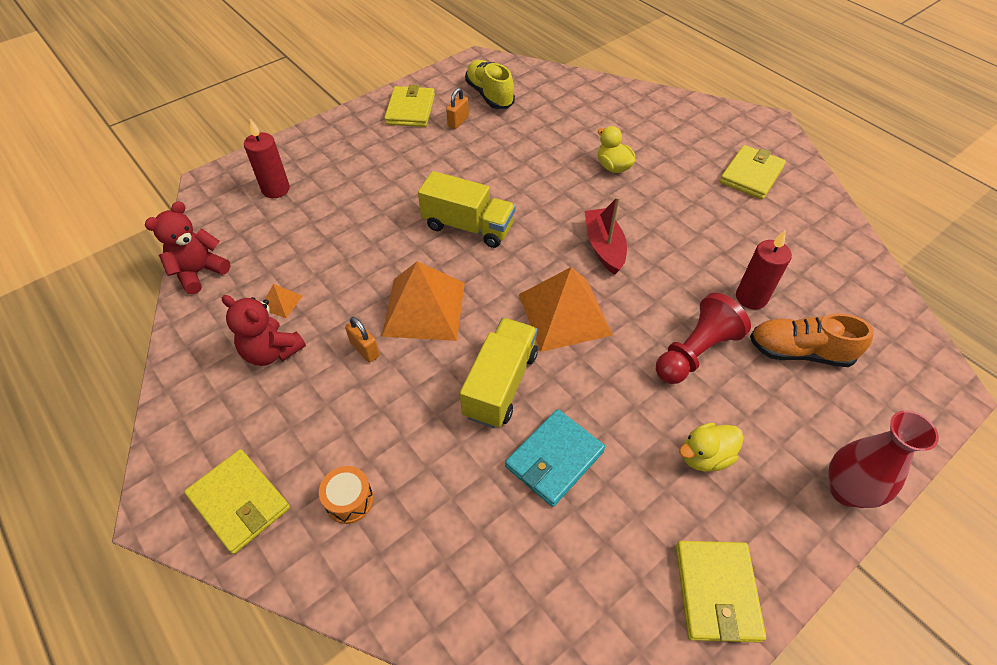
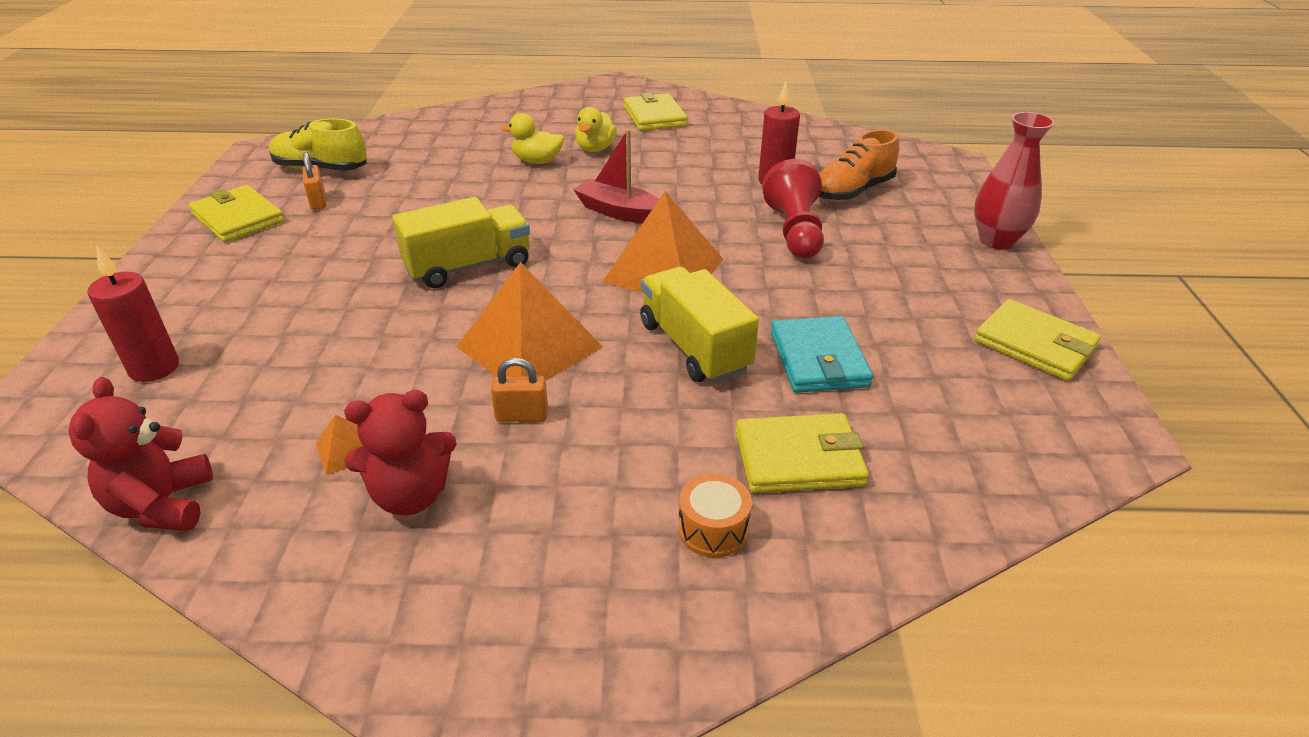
camera: 50 degrees left, 15 degrees down
yellow wallet [184,449,290,554] -> yellow wallet moved to [736,413,869,493]
yellow duck [679,423,744,472] -> yellow duck moved to [575,107,617,152]

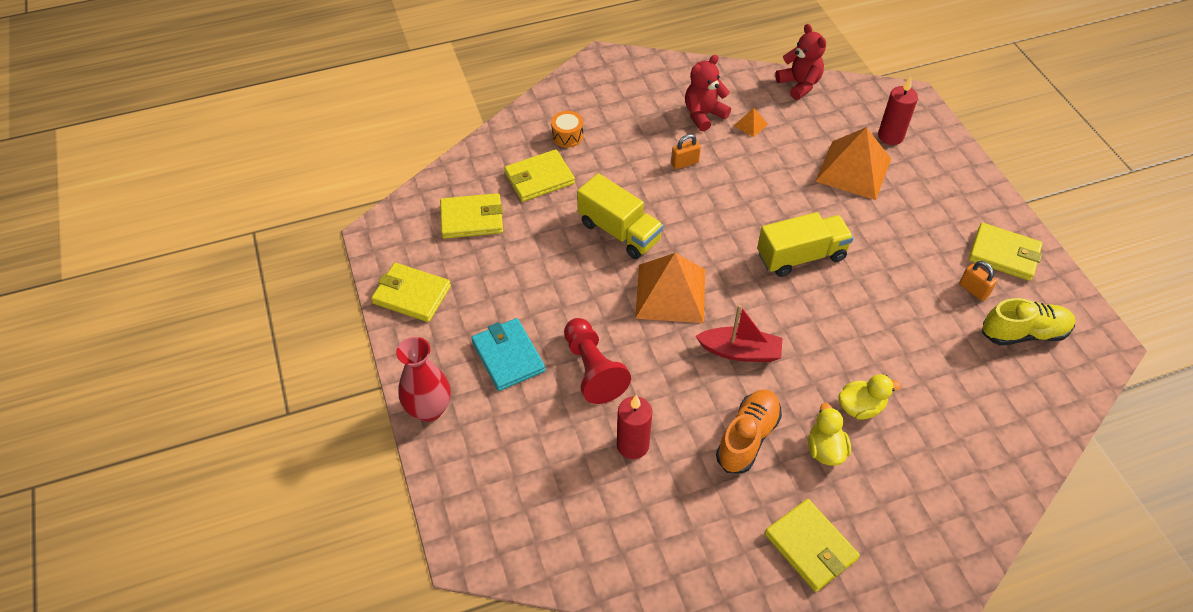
camera: 160 degrees right, 15 degrees up
yellow truck [392,197,530,288] -> yellow truck turned 150 degrees counterclockwise [757,212,854,277]
orange pyramid [456,262,603,380] -> orange pyramid moved to [815,127,891,200]
turquoise wallet [771,316,873,393] -> turquoise wallet moved to [471,318,545,391]
orange shoe [819,129,899,201] -> orange shoe moved to [716,389,782,474]
none -> yellow wallet [440,193,503,239]

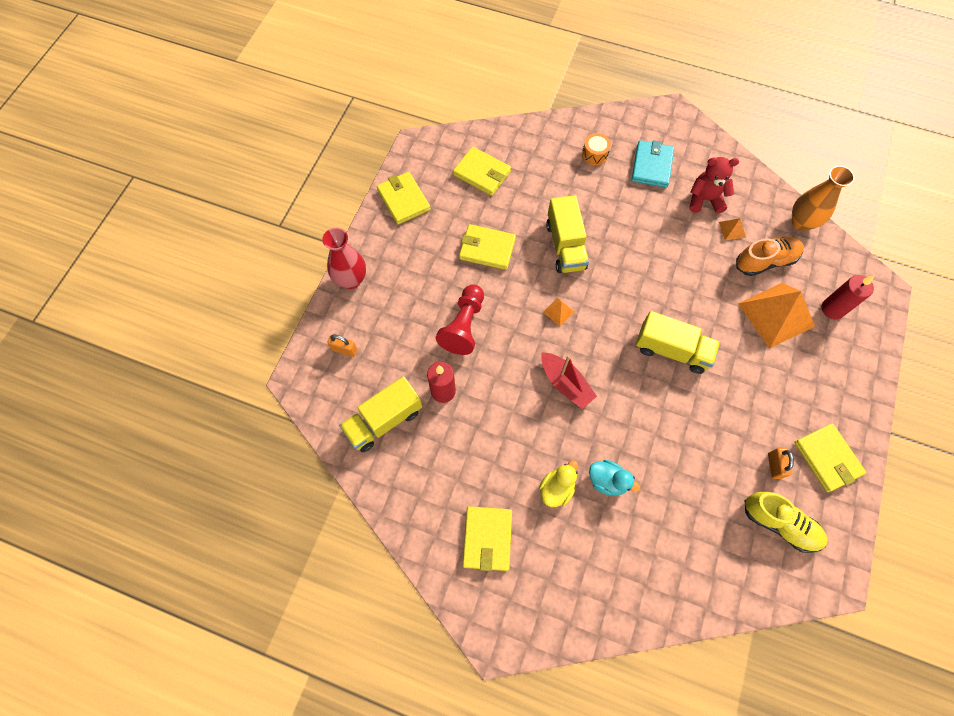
camera: 40 degrees right, 15 degrees up
turquoise wallet [471,318,545,391] -> turquoise wallet moved to [631,140,674,188]
yellow wallet [504,149,575,202] -> yellow wallet moved to [459,224,516,270]
orange pyramid [635,253,705,323] -> orange pyramid [543,298,574,327], size x0.42
orange padlock [671,134,701,169] -> orange padlock moved to [327,334,357,357]
orange shoe [716,389,782,474] -> orange shoe moved to [736,237,804,276]
red teddy bear [775,24,826,100] -> orange vase [792,166,855,231]
yellow duck [838,374,901,420] -> turquoise duck [589,460,640,496]
none -> yellow truck [339,376,422,452]

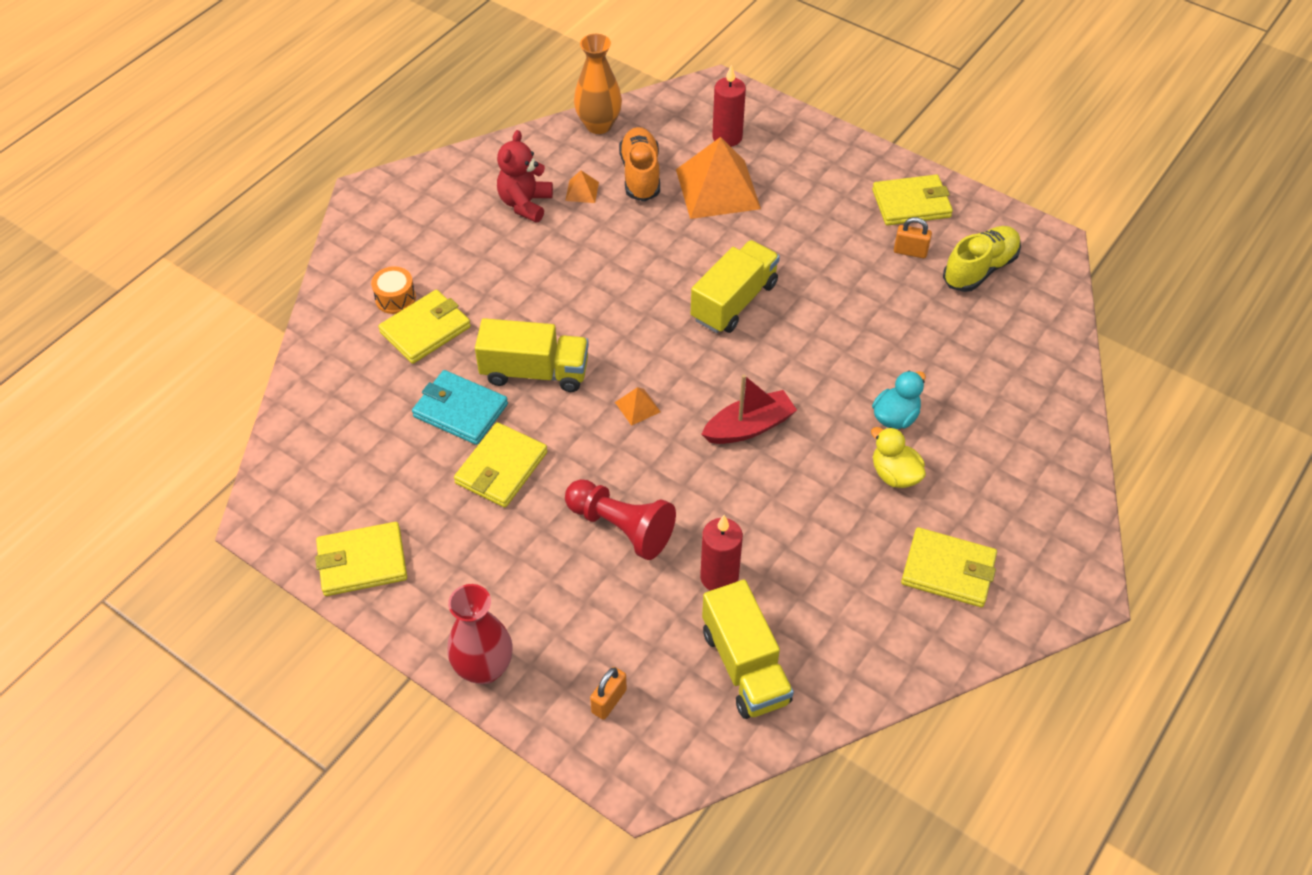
camera: 75 degrees left, 15 degrees down
yellow wallet [453,147,511,196] -> yellow wallet moved to [378,290,471,364]
turquoise wallet [631,140,674,188] -> turquoise wallet moved to [412,370,508,445]

